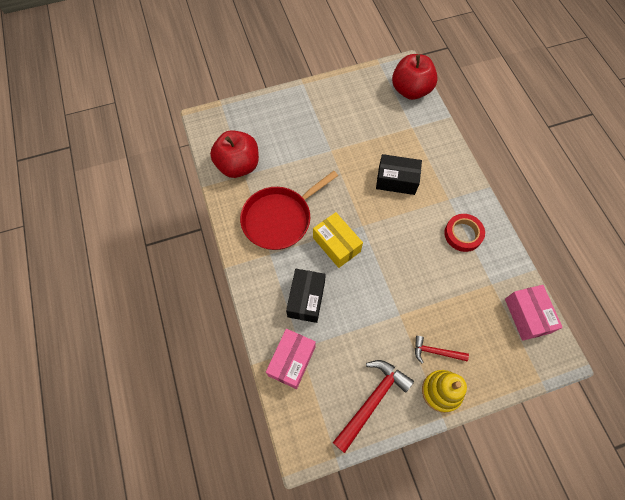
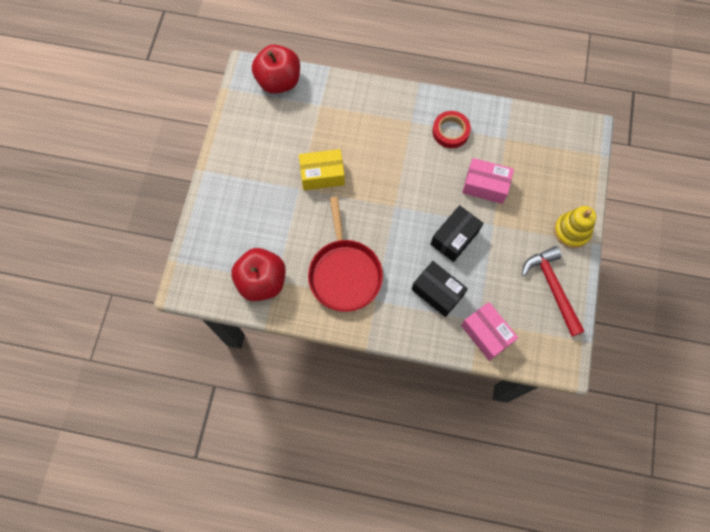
camera: 60 degrees left, 5 degrees up
yellow box [313,212,363,268] -> yellow box moved to [299,149,345,190]
black box [376,154,422,195] -> black box moved to [431,205,483,262]
red hammer [415,336,469,363] -> none
pink box [505,285,563,341] -> pink box moved to [462,158,514,204]

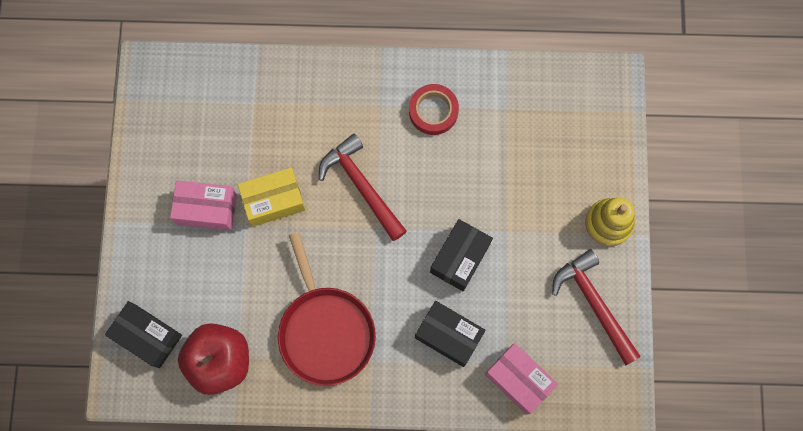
camera: 10 degrees left, 5 degrees up
red apple [252,44,300,94] -> none
pink box [462,158,514,204] -> pink box moved to [170,180,237,231]
none -> black box [105,301,182,368]
none -> red hammer [319,134,407,241]

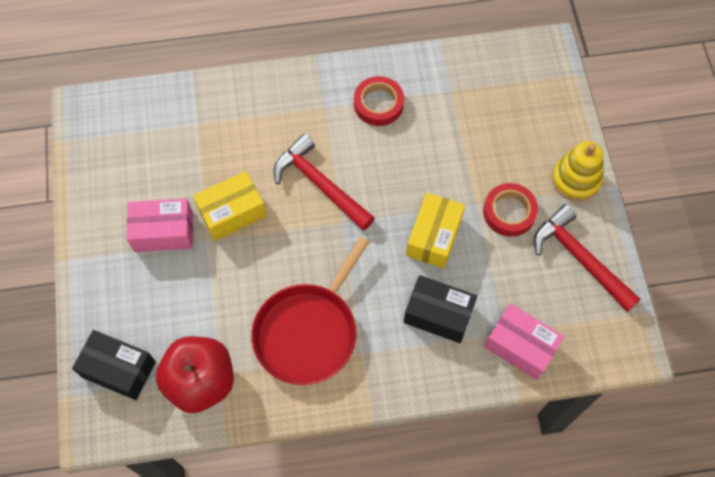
camera: 10 degrees left, 10 degrees down
red pan [278,232,376,386] -> red pan turned 60 degrees clockwise [251,236,369,385]
black box [430,219,493,291] -> yellow box [406,193,465,268]
none -> red tape [483,183,538,237]

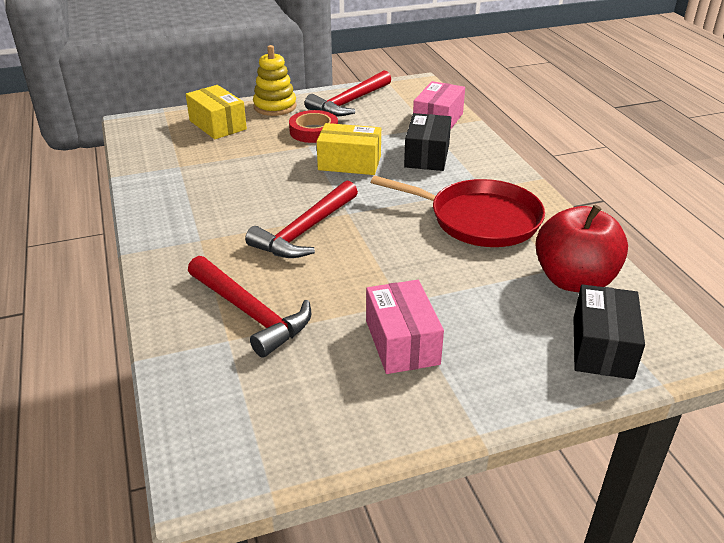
camera: 100 degrees left, 30 degrees down
yellow box [193,171,266,241] -> yellow box moved to [186,85,247,139]
red tape [354,76,404,126] -> none
none -> red hammer [188,256,311,358]

